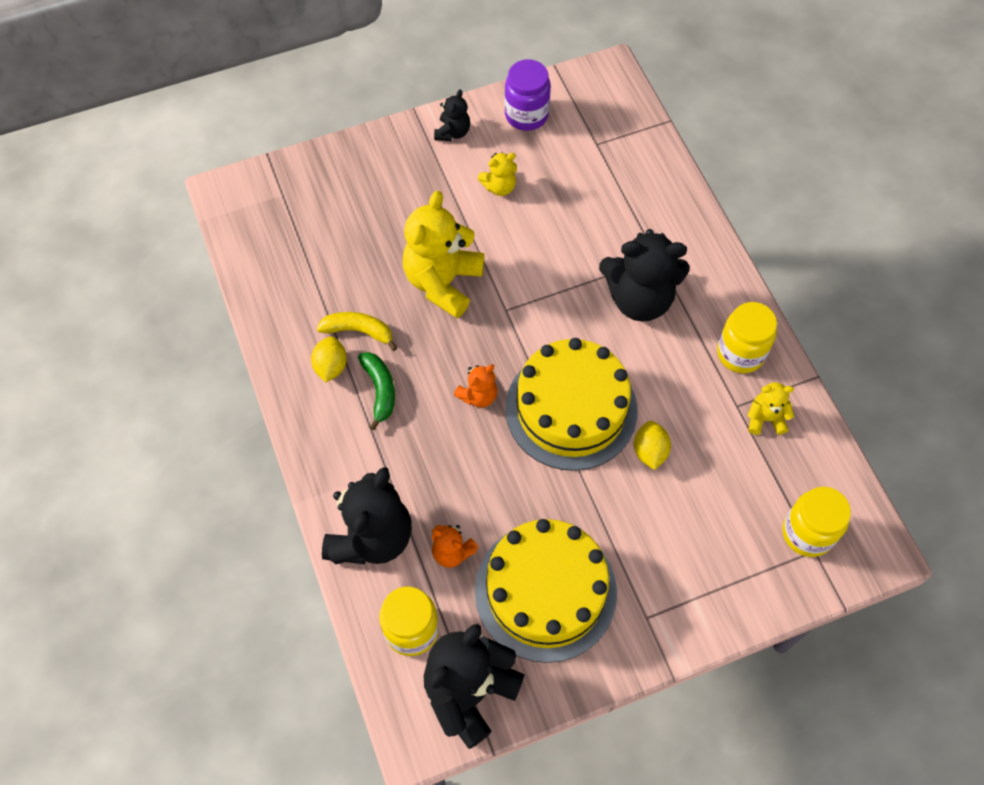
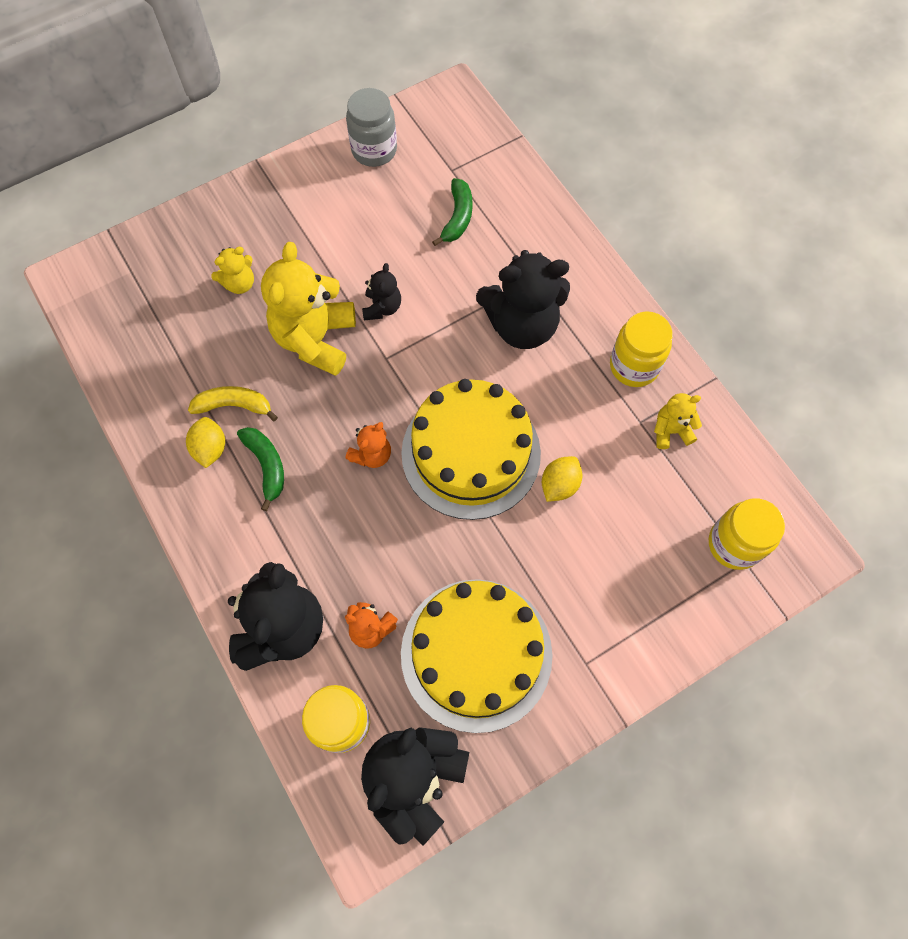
camera: 10 degrees left, 5 degrees up
black teddy bear [434,89,470,141] -> black teddy bear moved to [362,263,401,320]
yellow teddy bear [478,152,517,196] -> yellow teddy bear moved to [211,247,254,294]
purple jar [505,59,551,131] -> grey jar [346,88,397,167]
yellow lemon [634,421,671,470] -> yellow lemon turned 45 degrees clockwise [542,456,583,502]
none -> green banana [432,178,473,246]

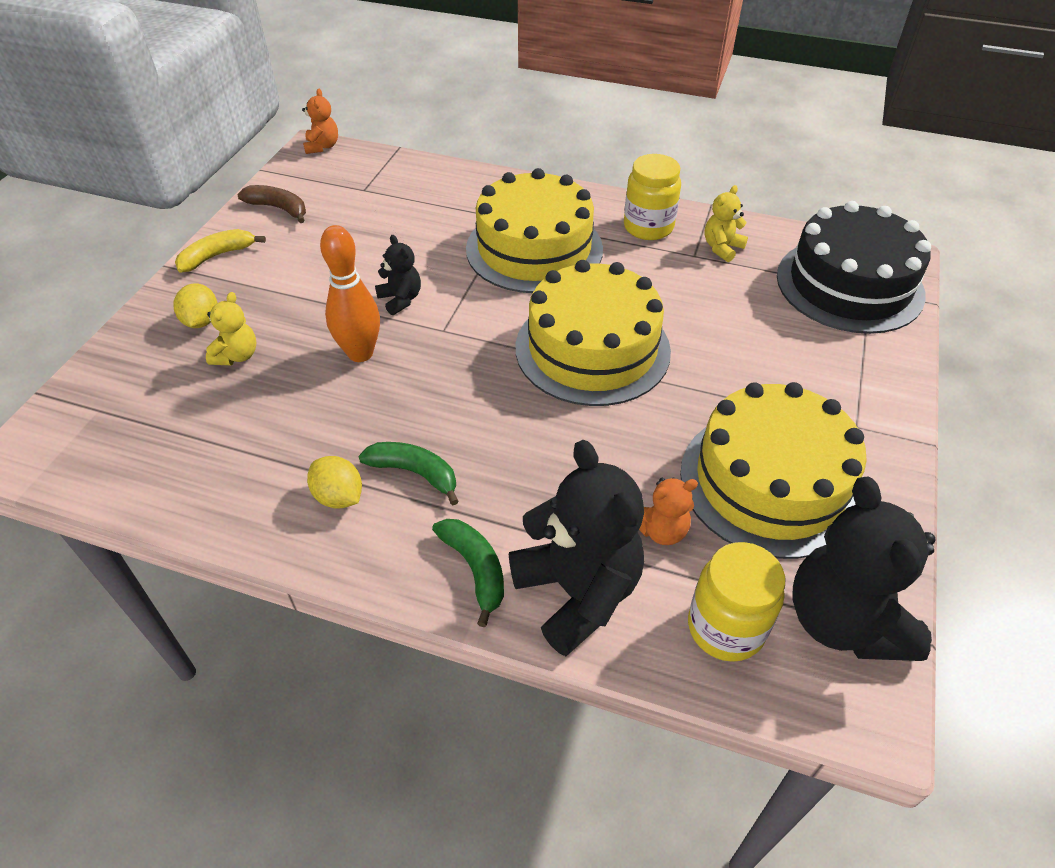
camera: 40 degrees left, 20 degrees down
yellow banana [188,386,278,421] -> yellow banana moved to [175,229,266,273]
yellow teddy bear [261,242,356,376] -> orange bowling pin [320,225,380,362]
grey jar [346,88,397,167] -> brown banana [237,185,306,223]
orange teddy bear [346,422,391,468] -> orange teddy bear moved to [302,89,338,154]
green banana [432,178,473,246] -> green banana moved to [432,519,504,627]
black teddy bear [476,250,570,349] -> yellow cake [466,168,603,293]
yellow lemon [542,456,583,502] -> yellow lemon moved to [173,283,217,328]
yellow jar [709,498,785,570] -> black cake [777,201,931,334]

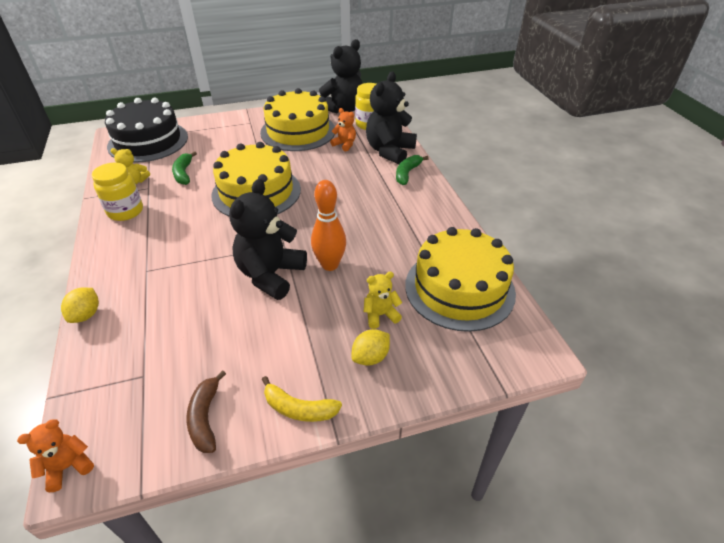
camera: 125 degrees left, 5 degrees down
yellow lemon [307,456,362,509] -> yellow lemon moved to [61,288,99,323]
green banana [358,442,459,505] -> green banana moved to [172,151,197,185]
black teddy bear [375,235,421,315] -> black teddy bear [229,179,307,300], size x2.03
yellow cake [466,168,603,293] -> yellow cake moved to [405,227,516,332]

